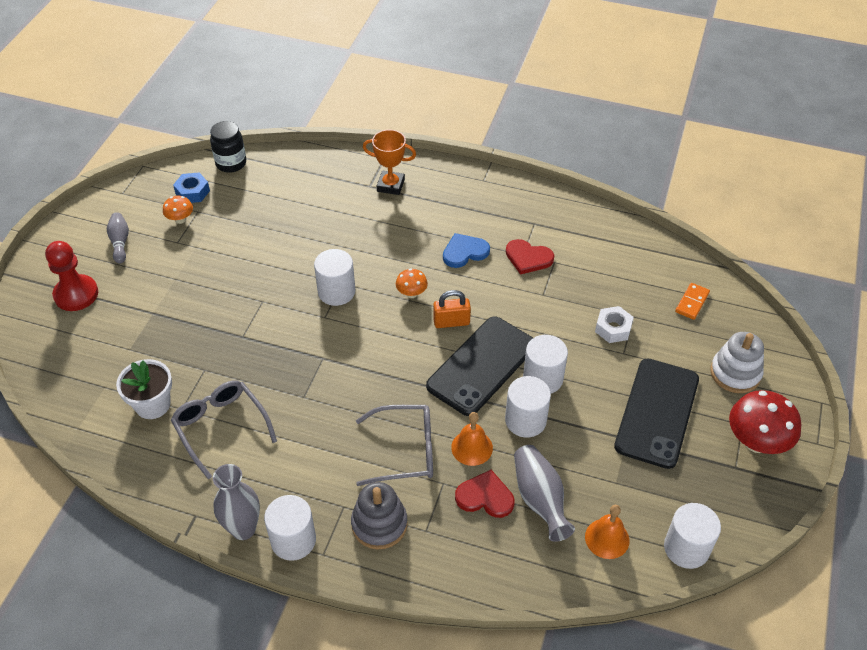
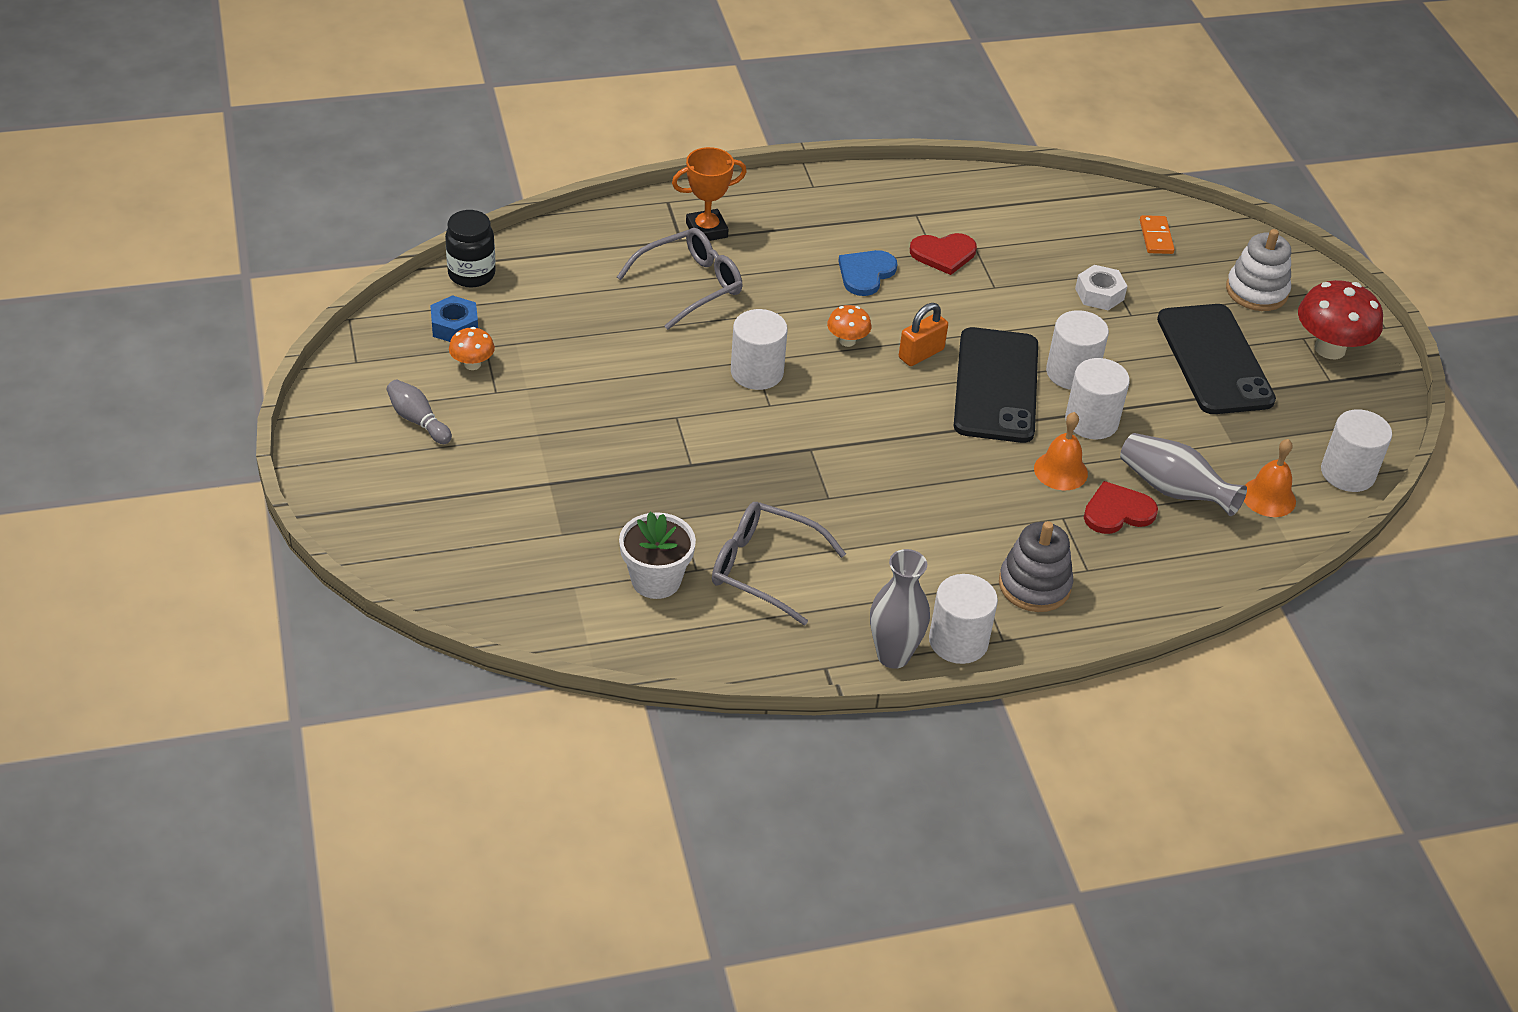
camera: 35 degrees left, 5 degrees down
red pawn [45,241,98,311] -> none
grey glasses [356,405,433,486] -> grey glasses moved to [617,228,742,330]

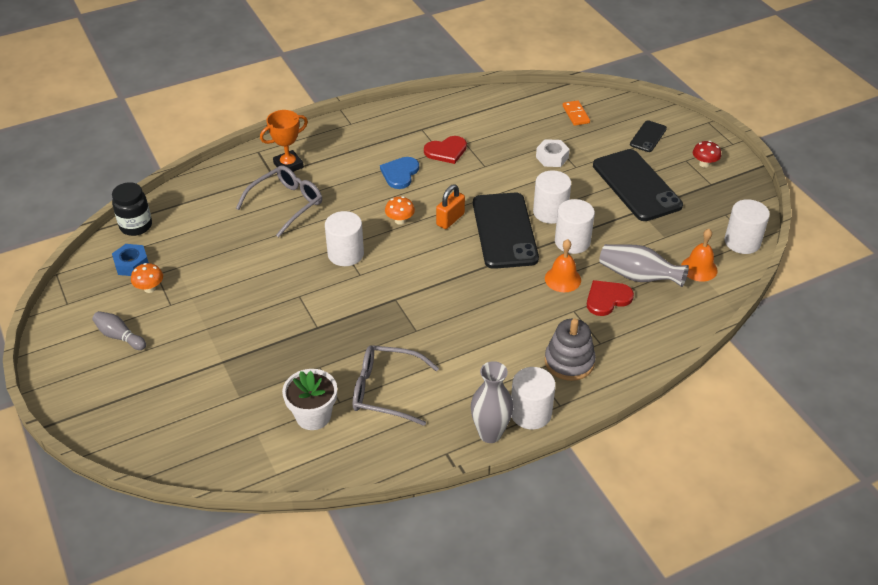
camera: 10 degrees left, 0 degrees up
white stacking toy [1226,229,1291,311] -> black phone [630,120,667,152]
red mushroom [1298,280,1383,359] -> red mushroom [693,141,721,168], size x0.52

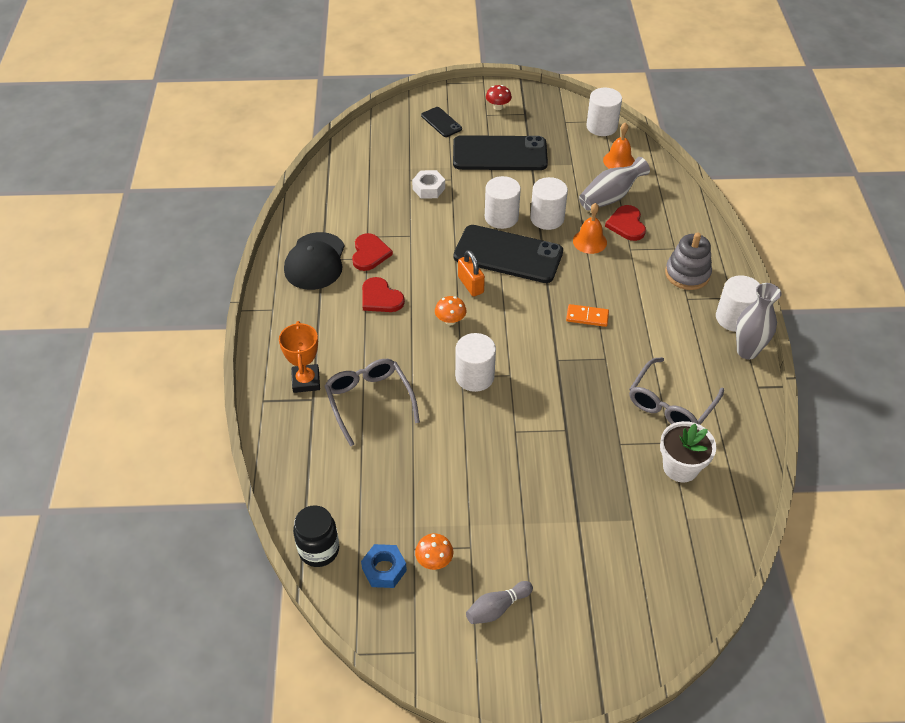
camera: 65 degrees left, 5 degrees up
blue heart [380,157,419,189] -> red heart [362,277,405,312]
orange domino [563,100,590,126] -> orange domino moved to [566,304,609,327]
none -> black cap [284,232,345,290]

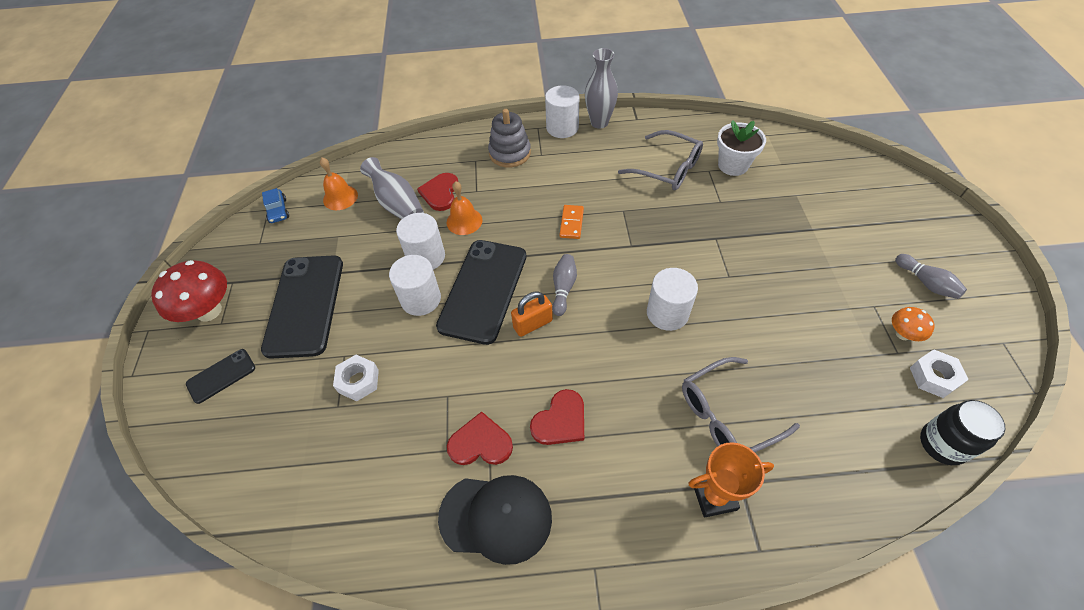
camera: 90 degrees left, 5 degrees up
blue nut [361,544,407,588] -> white nut [910,350,969,398]
orange mushroom [435,296,466,325] -> none
red mushroom [486,85,512,110] -> red mushroom [151,260,227,322], size x1.92
white cylinder [586,88,622,136] -> blue car [262,188,289,223]
red heart [605,205,646,241] -> red heart turned 105 degrees clockwise [417,173,458,211]
none -> grey bowling pin [552,254,577,316]

